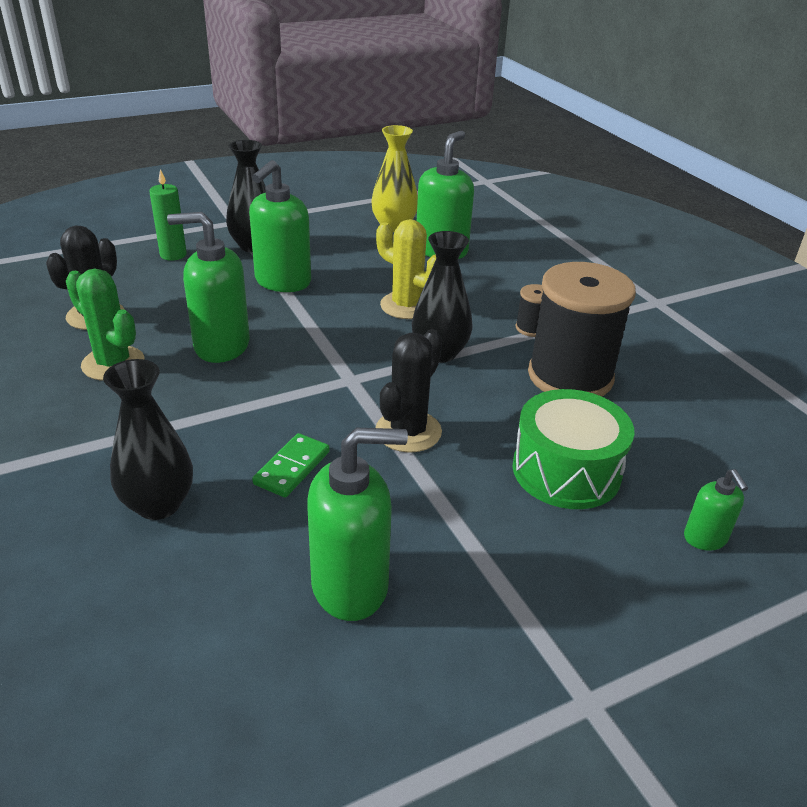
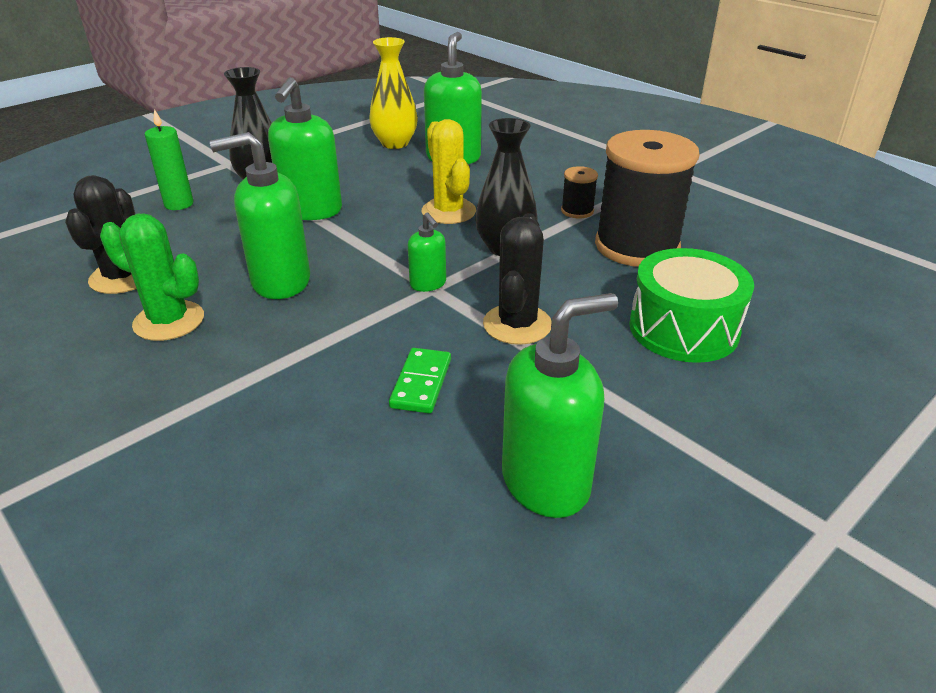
camera: 15 degrees left, 0 degrees up
black vase [103,359,193,520] -> none
yellow cactus [376,219,436,319] -> yellow cactus turned 45 degrees clockwise [422,119,476,224]
green soap dispenser [684,469,748,551] -> green soap dispenser moved to [408,213,446,292]

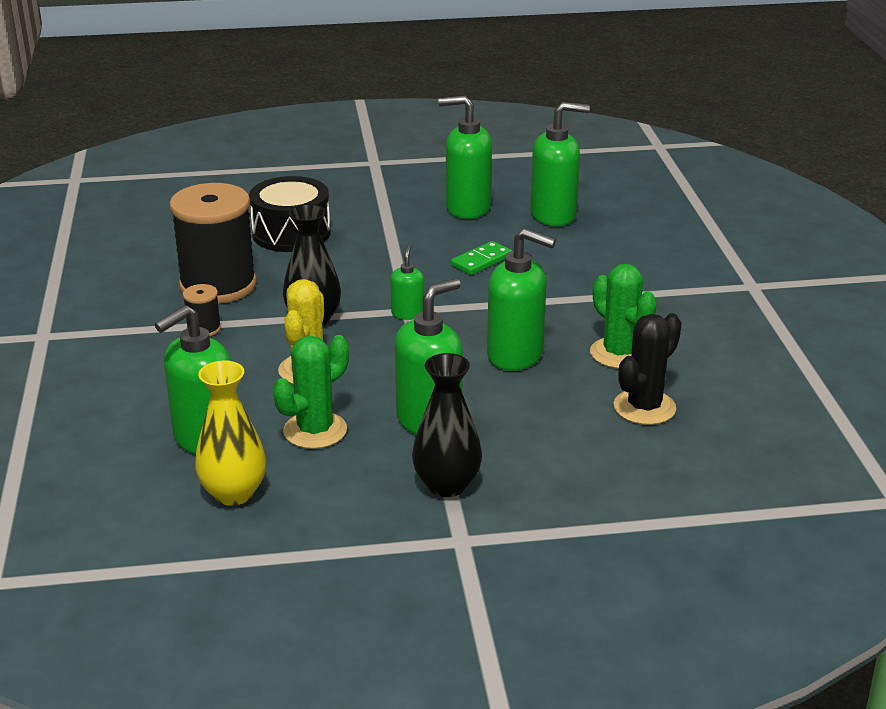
camera: 145 degrees left, 5 degrees down
green candle [145,109,194,210] -> none
black cactus [483,213,552,345] -> none
green drum [629,248,754,363] -> black drum [249,176,331,252]
none -> green cactus [273,335,349,449]
none -> green soap dispenser [530,102,590,226]

